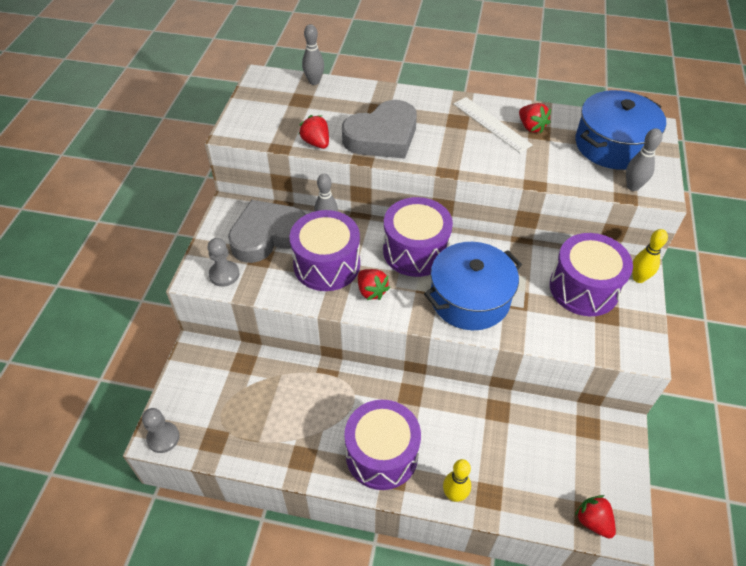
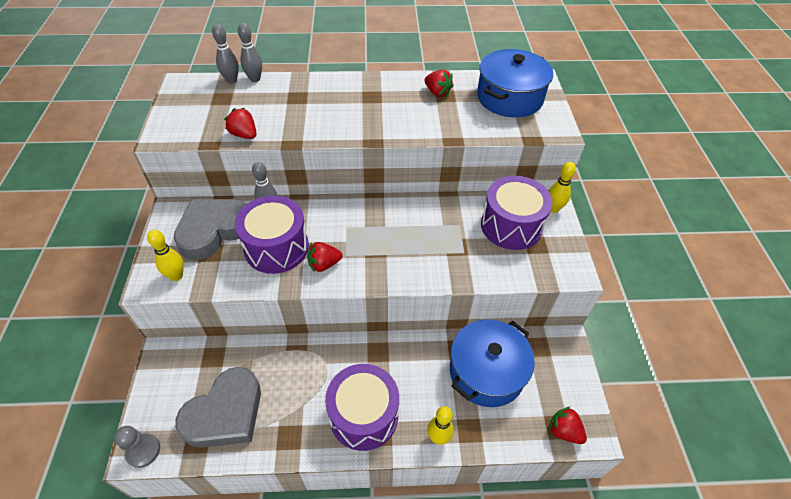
camera: 15 degrees left, 0 degrees up
grey pawn [207,238,239,287] -> yellow bowling pin [147,230,184,281]
grey heart [342,100,417,159] -> grey heart moved to [176,367,261,448]
red strawberry [358,269,390,300] -> red strawberry turned 120 degrees clockwise [307,242,342,272]
purple drum [383,197,453,277] -> none
blue pot [424,242,522,330] -> blue pot moved to [450,319,535,407]
white ruler [453,97,533,153] -> none
grey bowling pin [626,128,663,191] -> grey bowling pin moved to [238,23,262,82]

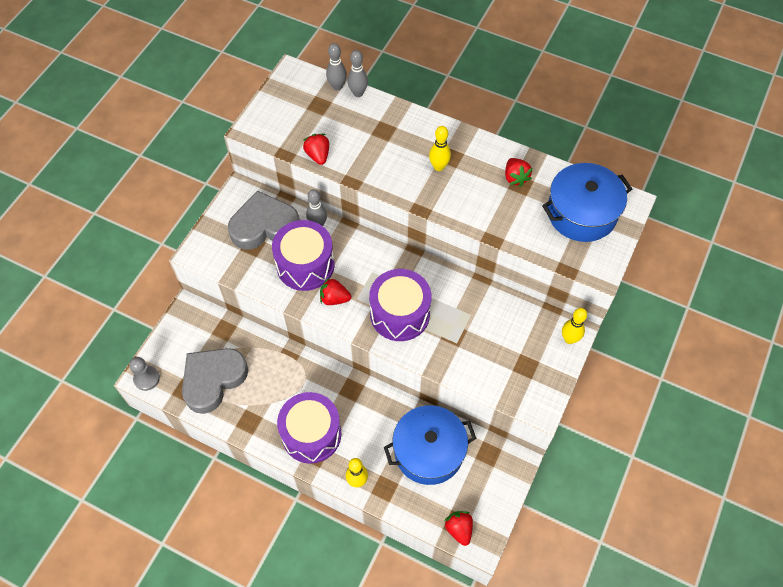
camera: 30 degrees right, 10 degrees up
yellow bowling pin [147,230,184,281] -> yellow bowling pin moved to [429,126,451,171]
grey heart [176,367,261,448] -> grey heart turned 150 degrees clockwise [182,348,248,414]
purple drum [481,176,553,250] -> purple drum moved to [369,269,432,341]

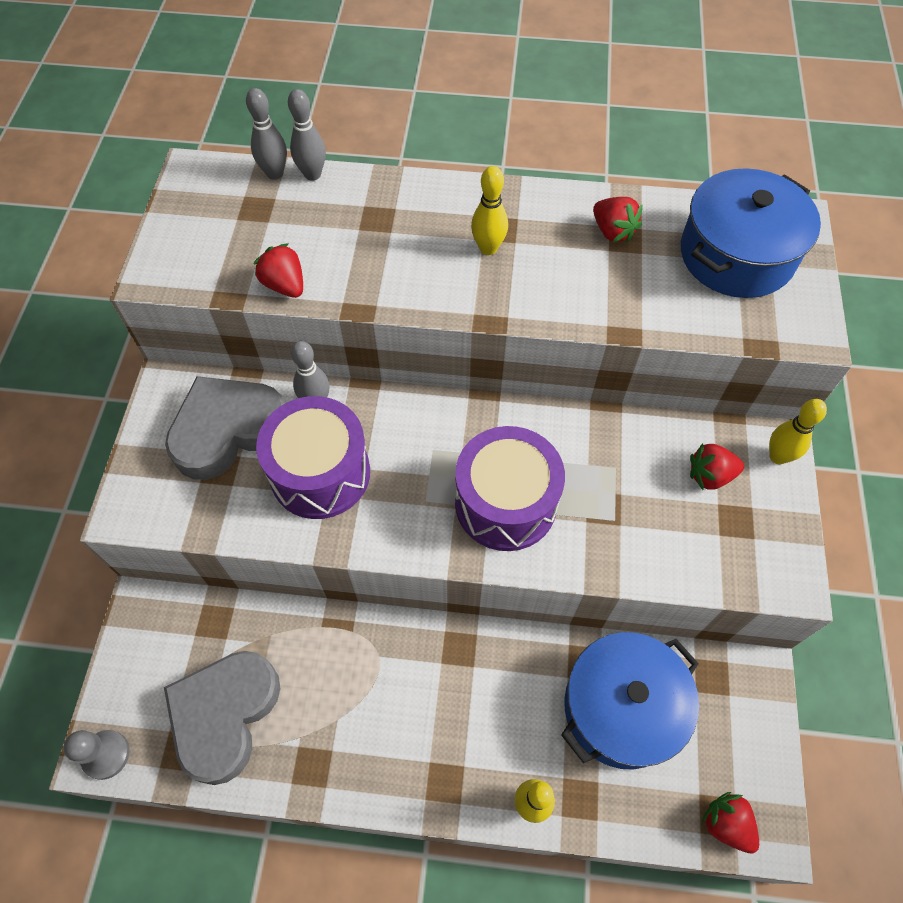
camera: 20 degrees left, 0 degrees up
purple drum [277,392,341,464] -> none
red strawberry [320,278,351,305] -> red strawberry moved to [690,443,744,490]

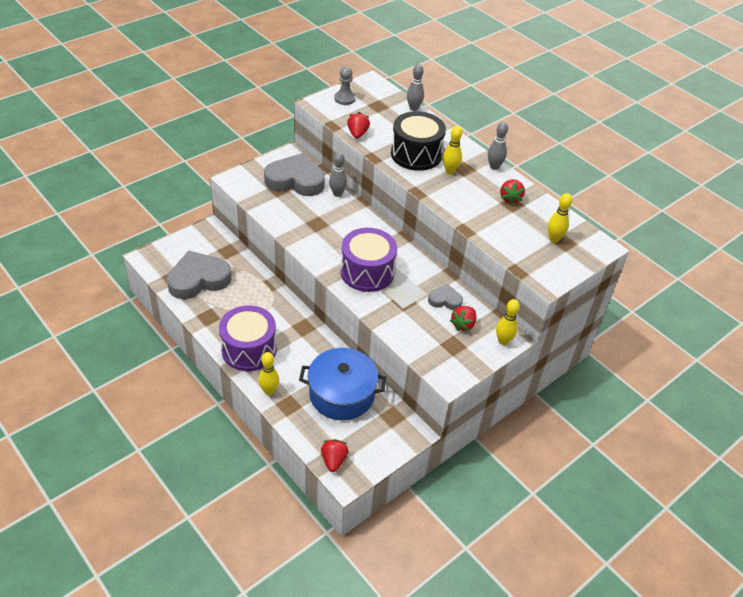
camera: 40 degrees right, 15 degrees down
grey pawn [63,730,130,780] -> grey pawn moved to [334,66,356,105]
grey bowling pin [246,88,287,180] -> grey bowling pin moved to [488,122,508,170]
purple drum [256,396,370,519] -> purple drum moved to [219,305,277,371]
blue pot [681,168,821,298] -> yellow bowling pin [548,193,572,243]
red strawberry [690,443,744,490] -> red strawberry turned 90 degrees counterclockwise [450,306,476,331]
none -> black drum [391,111,446,171]
none -> grey heart [428,284,463,310]

